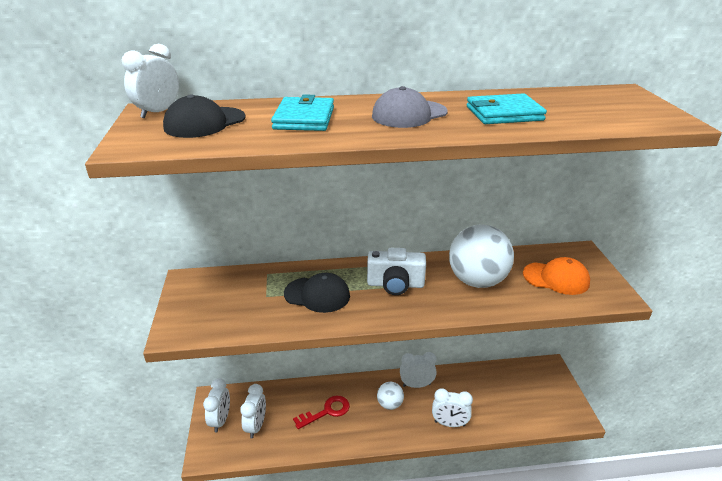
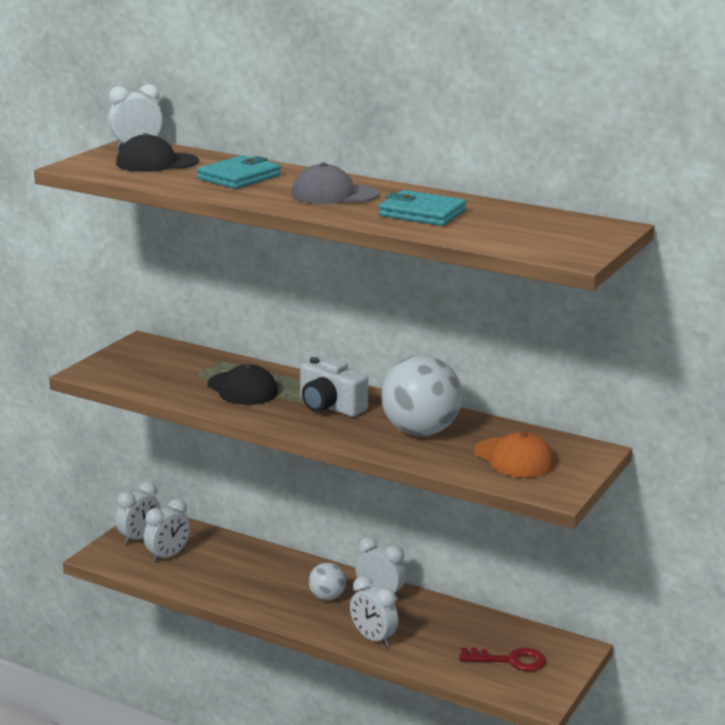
camera: 35 degrees right, 10 degrees down
red key [293,396,350,429] -> red key moved to [459,647,546,671]

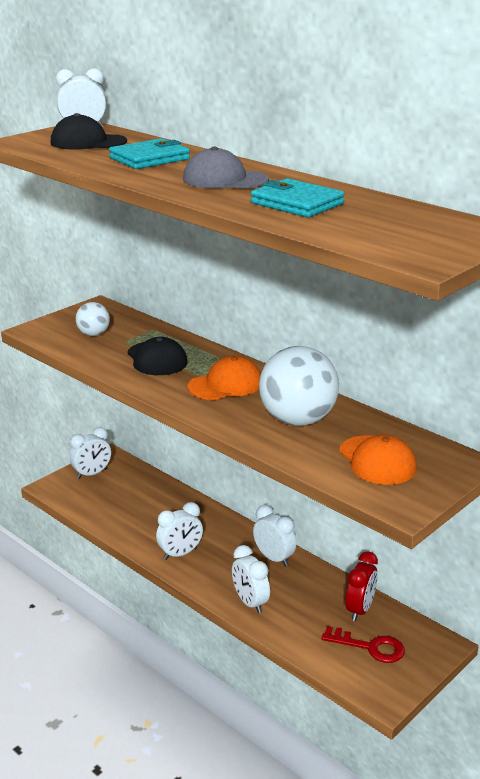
camera: 15 degrees right, 5 degrees up
white clock [144,499,190,563] -> white clock moved to [156,502,203,560]
white camera [300,357,368,417] -> orange cap [188,356,261,400]
white ball [309,563,346,600] -> white ball moved to [76,302,110,336]
none -> red clock [346,551,378,621]

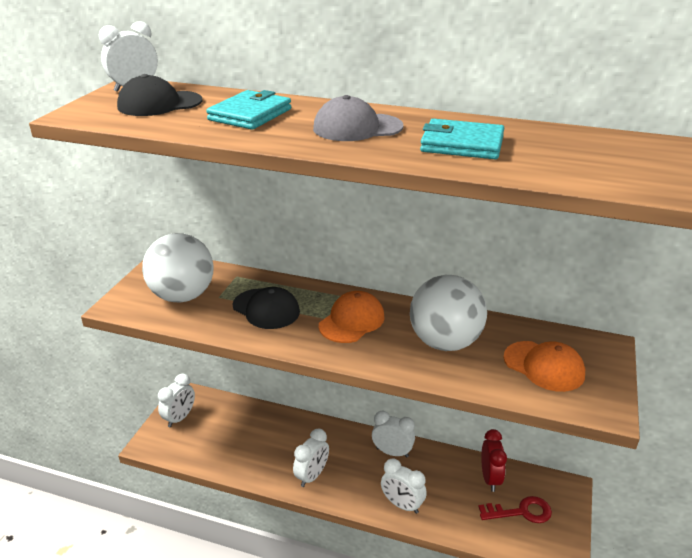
camera: 25 degrees left, 5 degrees up
white ball [76,302,110,336] -> white ball [142,233,214,303], size x1.97

